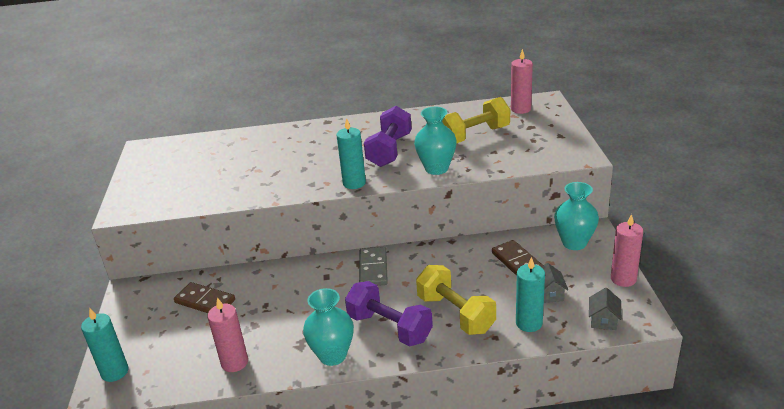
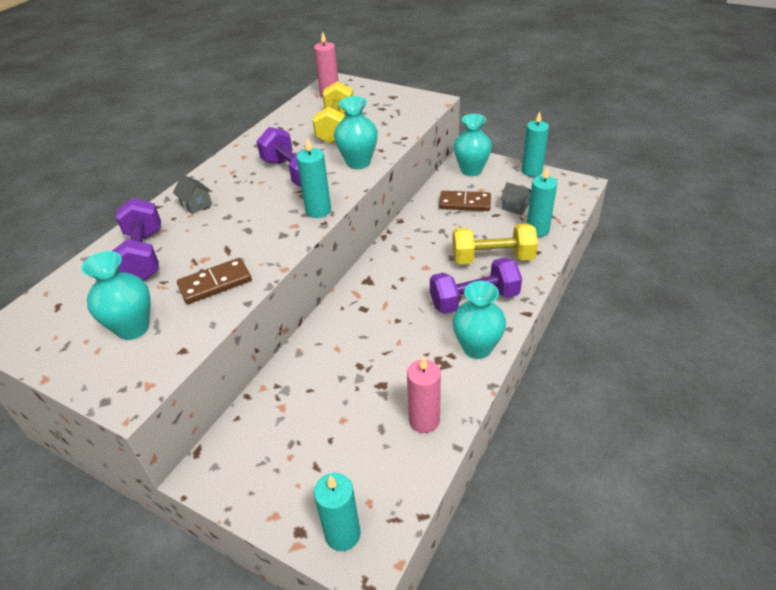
camera: 55 degrees left, 10 degrees up
brown domino [174,282,235,313] -> brown domino moved to [177,258,252,304]
grey domino [359,247,388,286] -> none
grey house [589,287,622,330] -> grey house moved to [173,175,212,214]
pink candle [611,214,643,287] -> turquoise candle [522,112,549,177]
none -> turquoise vase [81,251,151,340]
none -> purple dumbbell [112,198,161,281]

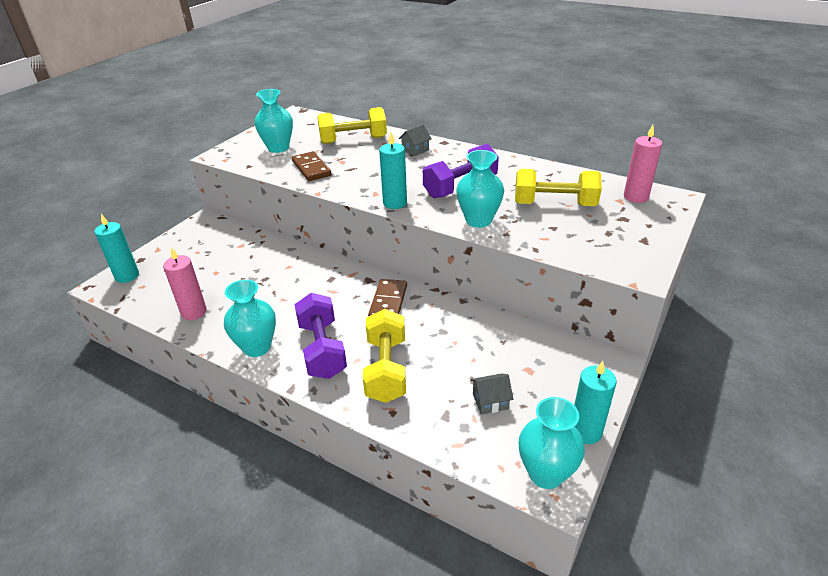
camera: 90 degrees right, 5 degrees down
purple dumbbell [112,198,161,281] -> yellow dumbbell [318,107,387,144]
brown domino [439,191,491,211] -> brown domino moved to [368,279,407,317]
turquoise vase [454,114,492,176] -> turquoise vase moved to [518,397,585,489]
grey house [500,182,531,215] -> grey house turned 45 degrees clockwise [470,374,513,415]
turquoise candle [527,168,557,237] -> none

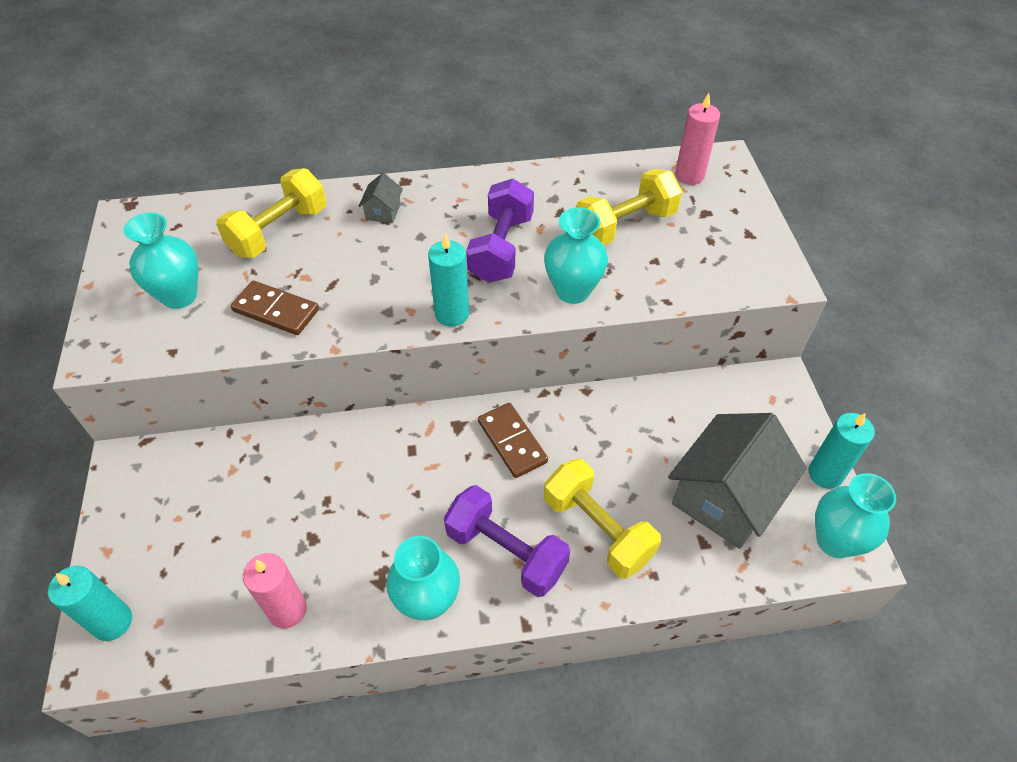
camera: 40 degrees left, 15 degrees up
grey house [470,374,513,415] -> grey house [668,413,807,549], size x2.40

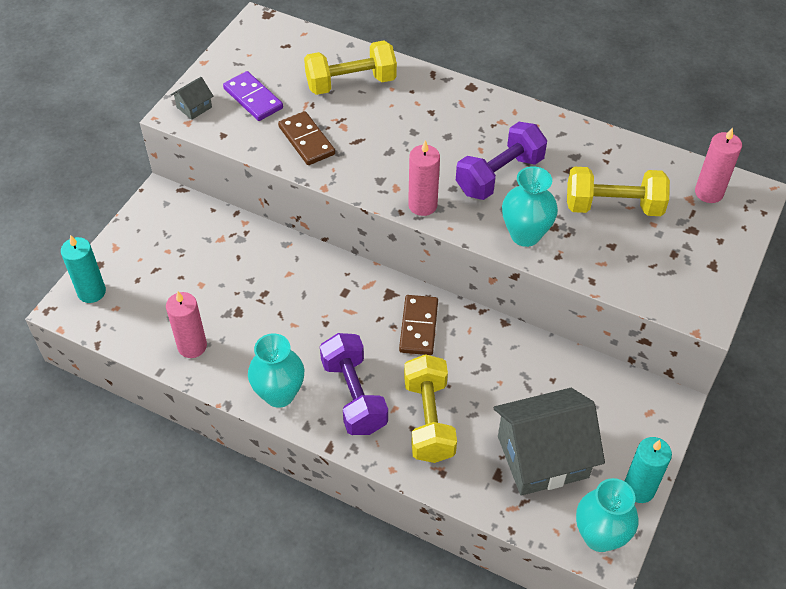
camera: 35 degrees right, 0 degrees up
turquoise vase [123,212,198,309] -> purple domino [223,71,283,121]
grey house [359,173,403,223] -> grey house moved to [171,77,213,120]
turquoise candle [428,234,469,327] -> pink candle [408,140,440,216]

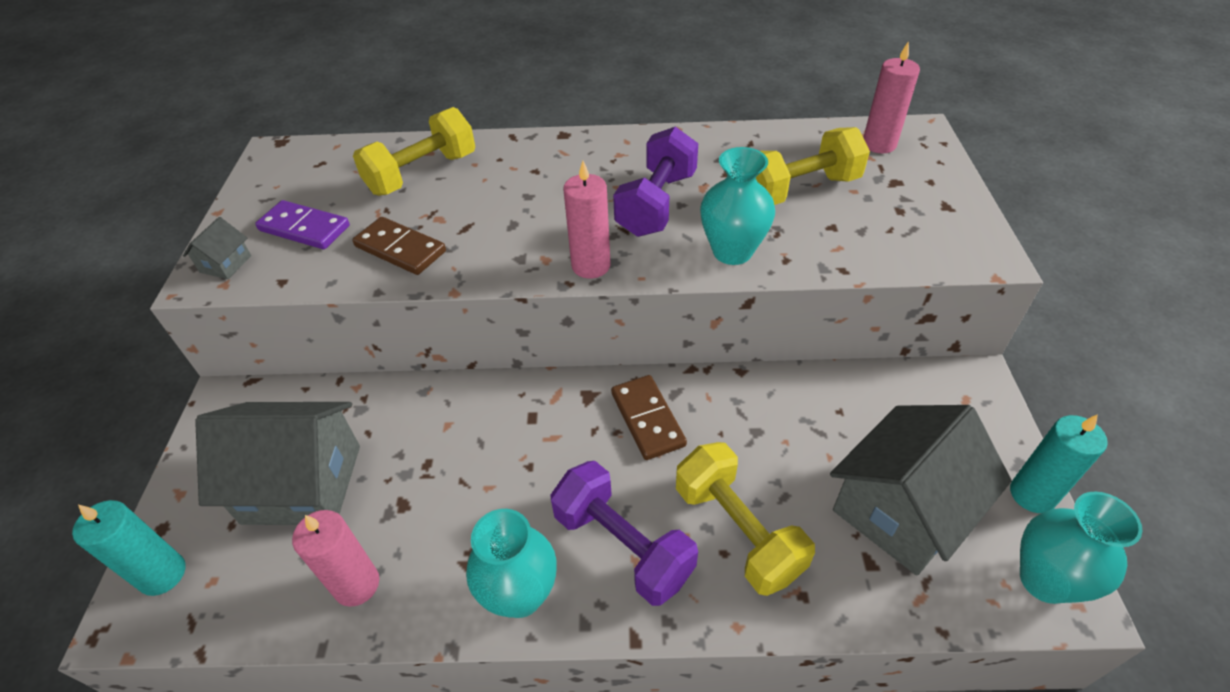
camera: 25 degrees left, 5 degrees down
none -> grey house [195,402,360,525]

